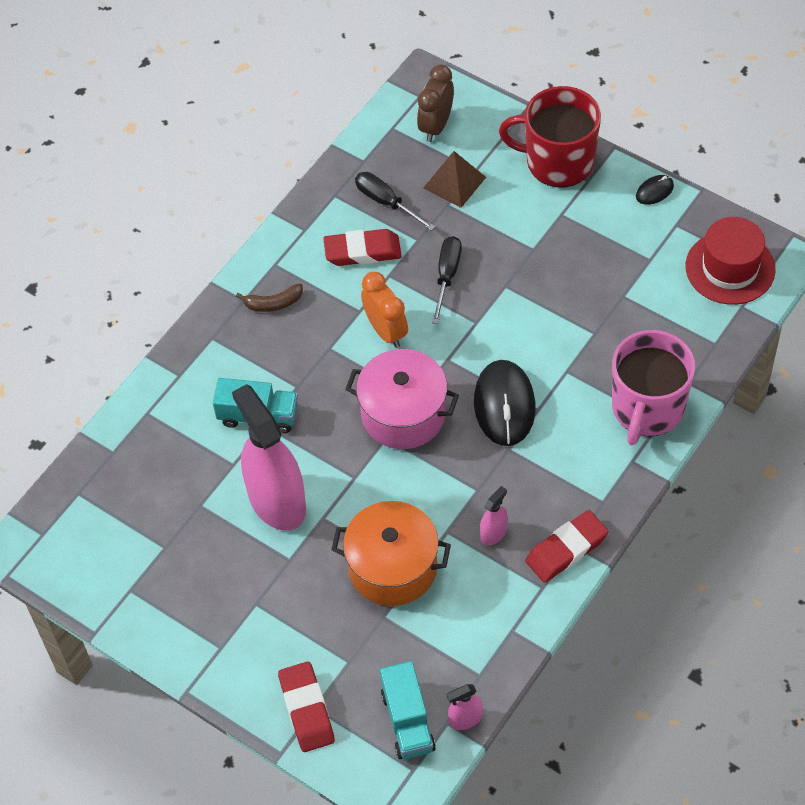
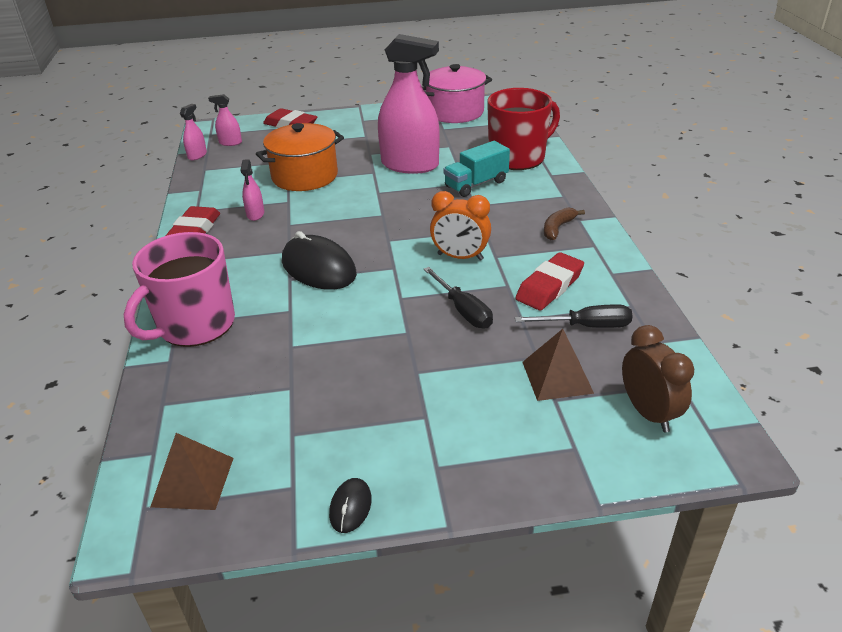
camera: 135 degrees right, 20 degrees down
pink pot [346,349,459,449] -> pink pot moved to [422,64,492,123]
turquoise truck [380,661,436,759] -> pink spray bottle [208,94,242,146]
red mug [499,86,601,187] -> red mug moved to [487,88,560,170]
pink mug [612,330,695,446] -> pink mug turned 120 degrees counterclockwise [124,232,235,347]
red hat [685,217,776,305] -> brown pyramid [150,433,234,510]

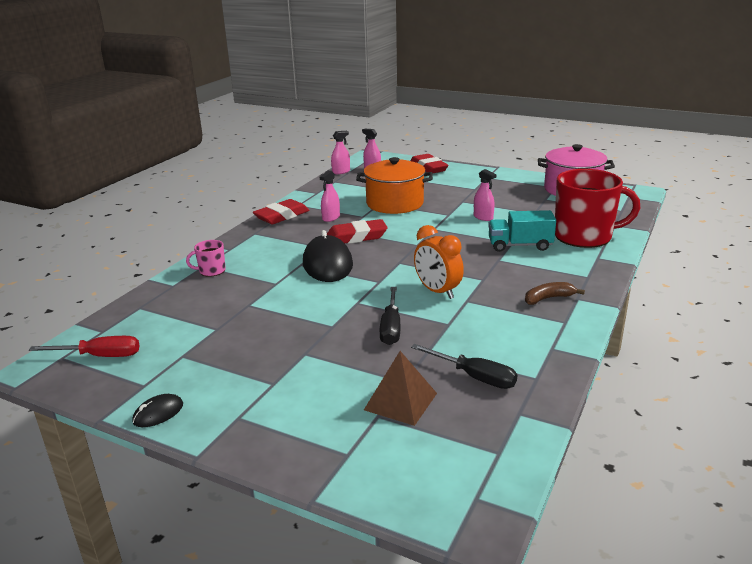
camera: 35 degrees right, 10 degrees down
pink mug [124,232,235,347] -> pink mug [186,240,226,277], size x0.43
brown pyramid [150,433,234,510] -> red screwdriver [29,336,140,357]
pink spray bottle [378,34,440,174] -> pink spray bottle [474,169,497,221], size x0.42
red eraser [516,252,584,310] -> red eraser moved to [327,219,387,244]
brown clock [622,325,694,432] -> none

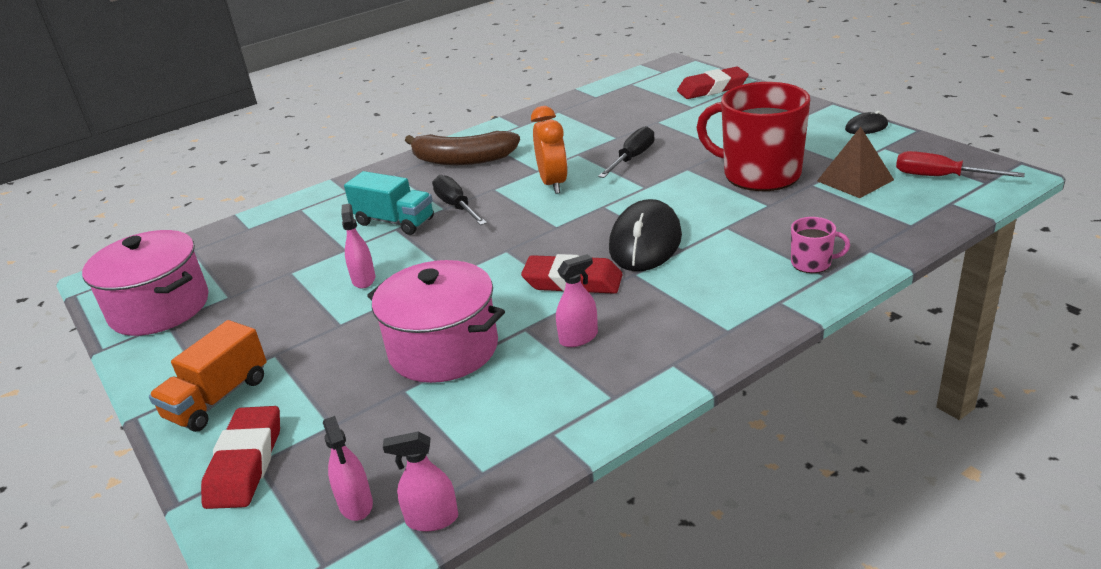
camera: 150 degrees left, 5 degrees up
red eraser [252,199,309,224] -> red eraser moved to [677,67,749,99]
orange pot [356,157,433,214] -> pink pot [367,260,505,383]
brown pyramid [364,351,437,426] -> brown pyramid moved to [817,127,894,198]
black screwdriver [411,344,517,389] -> black screwdriver moved to [432,175,487,225]
brown banana [525,282,585,305] -> brown banana [405,131,520,165], size x1.86
red mug [555,169,640,248] -> red mug moved to [696,82,810,191]
none -> orange truck [149,320,267,432]

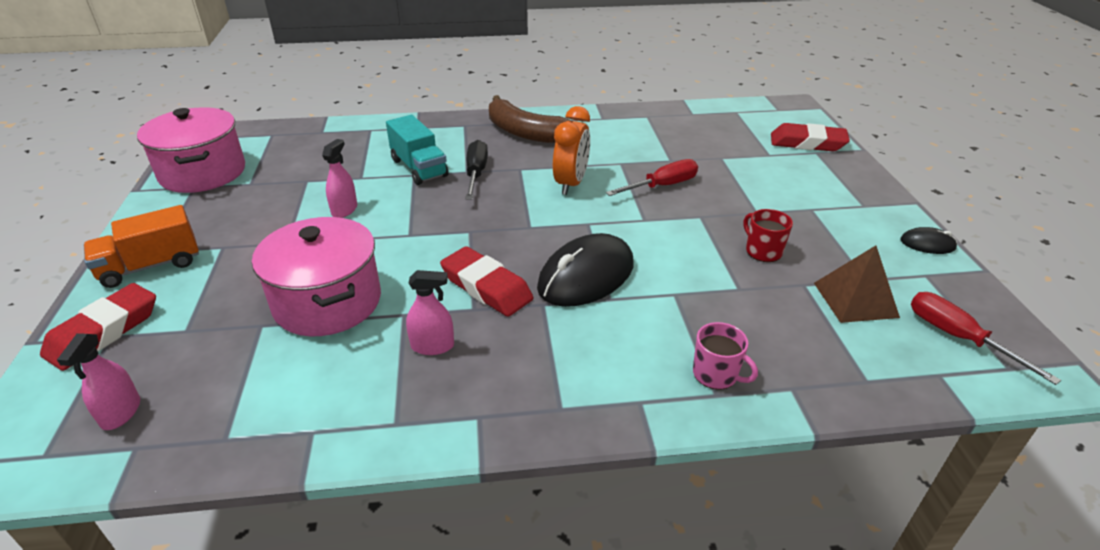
camera: 25 degrees right, 5 degrees up
pink spray bottle [383,431,458,532] -> none
black screwdriver [598,126,655,178] -> red screwdriver [606,159,698,196]
red mug [696,82,810,191] -> red mug [743,209,793,262], size x0.43

